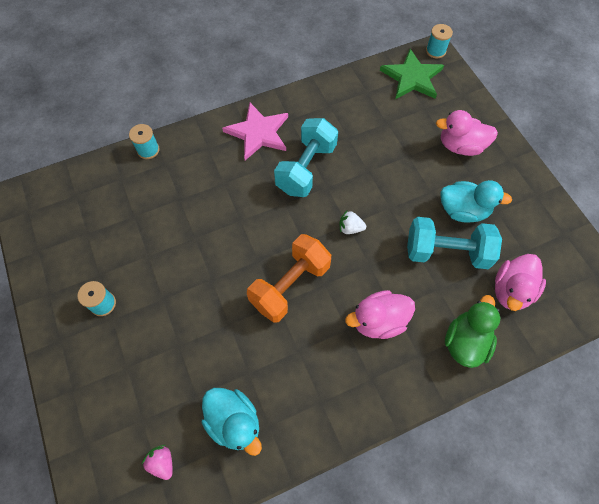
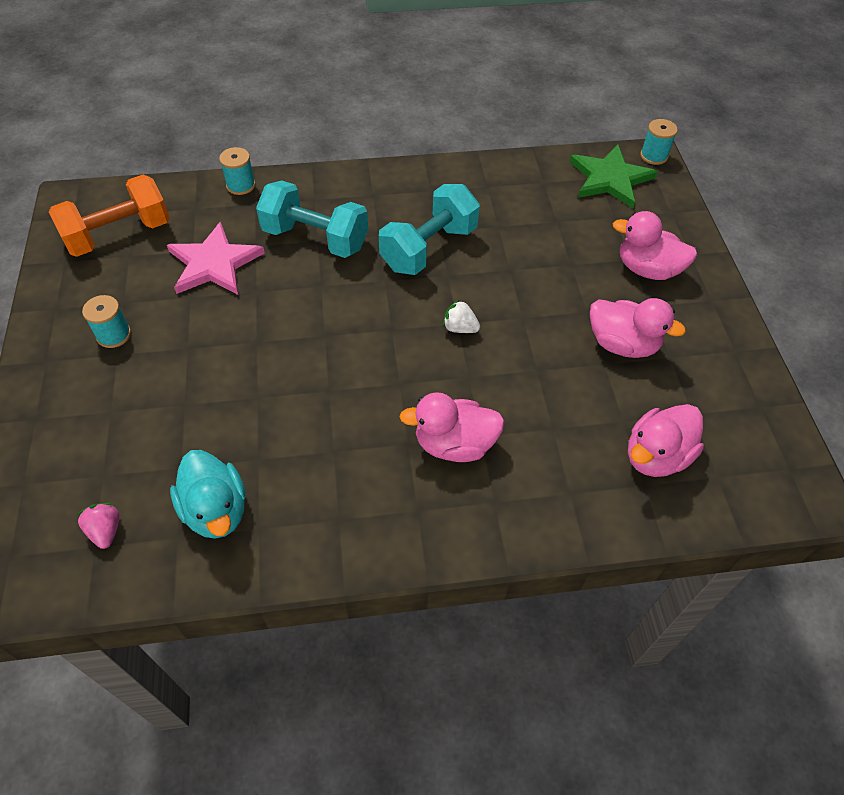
camera: 15 degrees right, 10 degrees down
pink star [222,103,288,160] -> pink star moved to [167,222,265,295]
orange dumbbell [247,234,331,323] -> orange dumbbell moved to [49,175,170,257]
turquoise dumbbell [407,217,502,269] -> turquoise dumbbell moved to [256,181,368,258]
turquoise duck [441,180,512,222] -> pink duck [590,298,686,358]
green duck [445,295,500,368] -> none

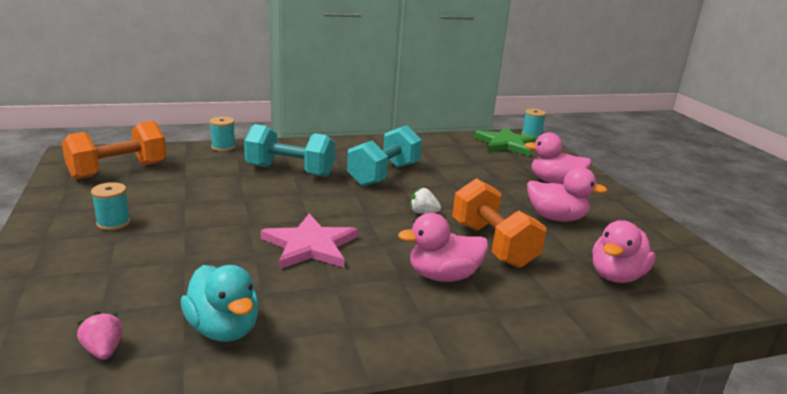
camera: 10 degrees left, 30 degrees down
pink star [167,222,265,295] -> pink star moved to [261,214,358,269]
none -> orange dumbbell [452,178,547,268]

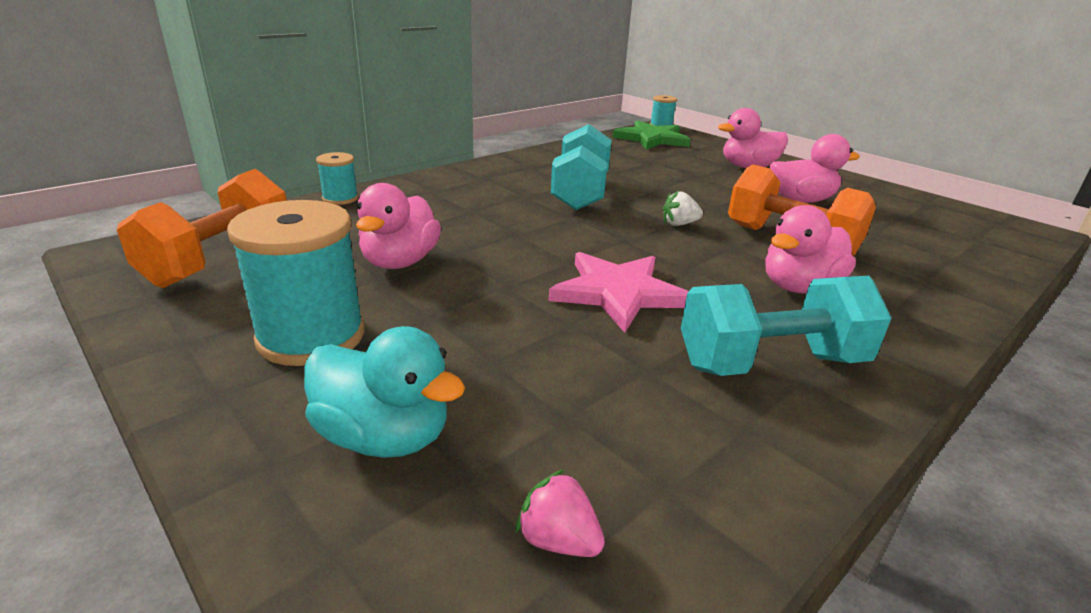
camera: 25 degrees left, 5 degrees up
turquoise spool [91,182,131,230] -> turquoise spool [227,200,365,366], size x1.95
turquoise duck [181,265,259,342] -> turquoise duck moved to [304,326,465,458]
turquoise dumbbell [244,124,335,177] -> turquoise dumbbell moved to [681,276,892,376]
pink duck [592,220,656,283] -> pink duck moved to [356,183,441,269]

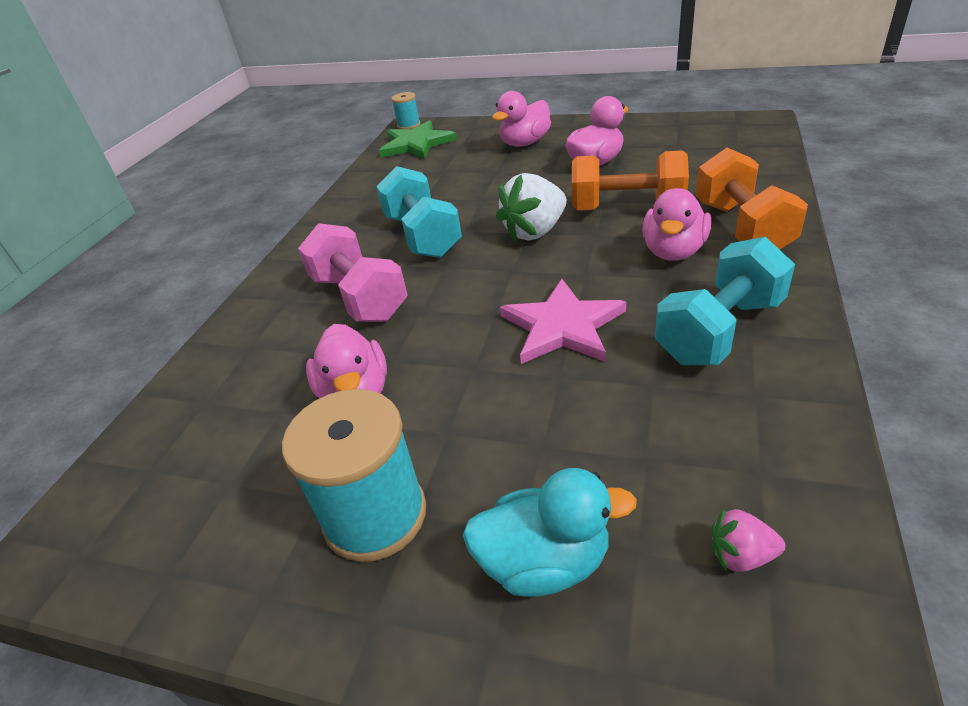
camera: 25 degrees left, 10 degrees up
orange dumbbell [117,169,287,288] -> orange dumbbell moved to [696,148,808,250]
turquoise spool [316,152,359,205] -> none
white strawberry [663,191,703,226] -> white strawberry [496,173,567,242], size x1.99
none -> pink dumbbell [298,223,408,322]

